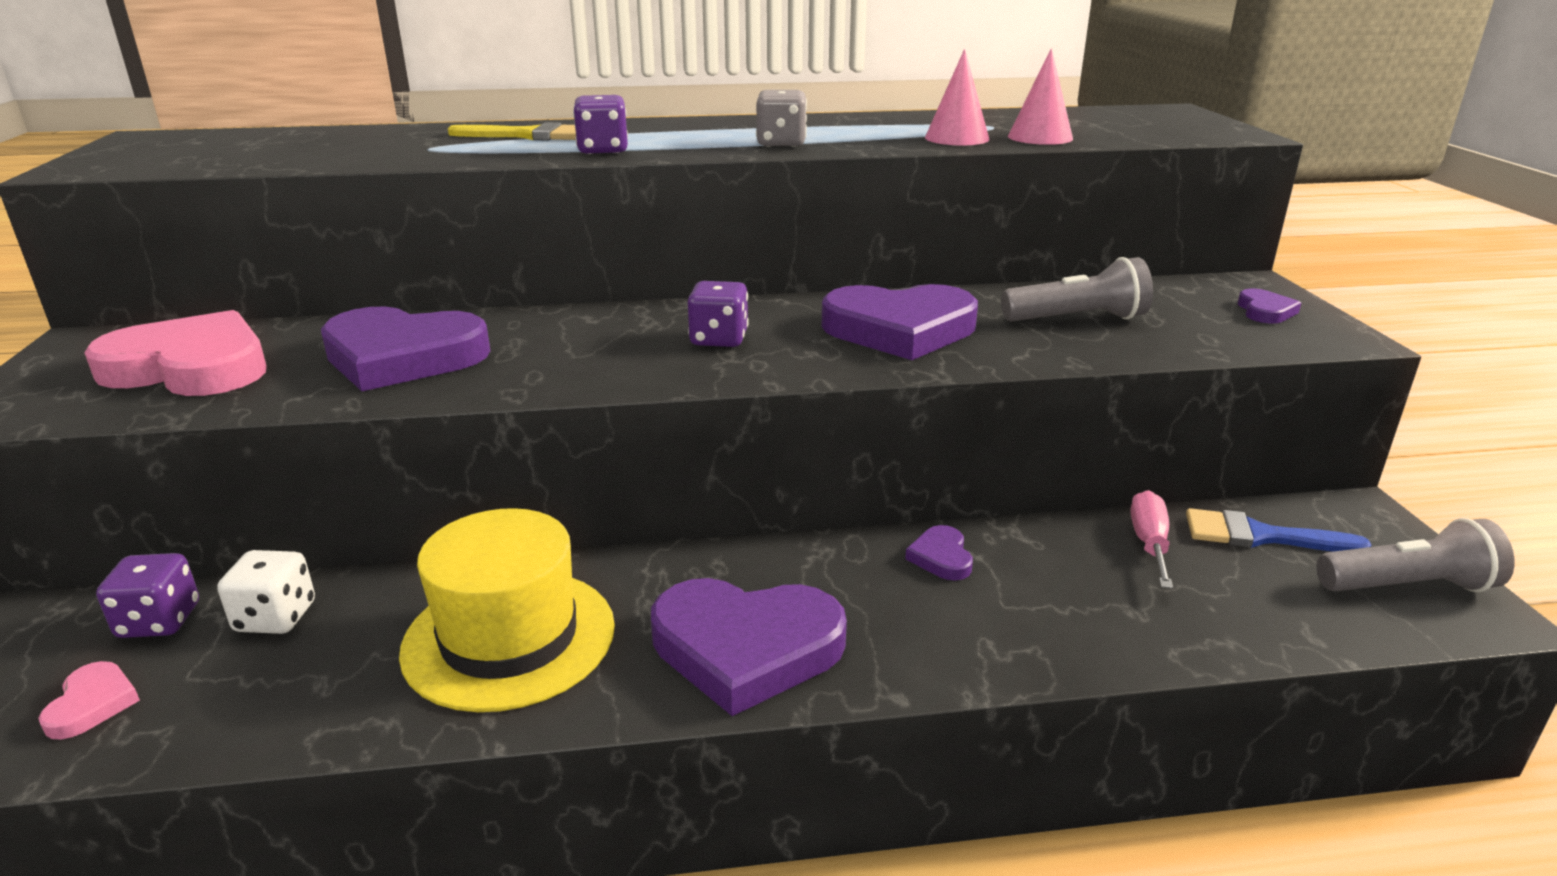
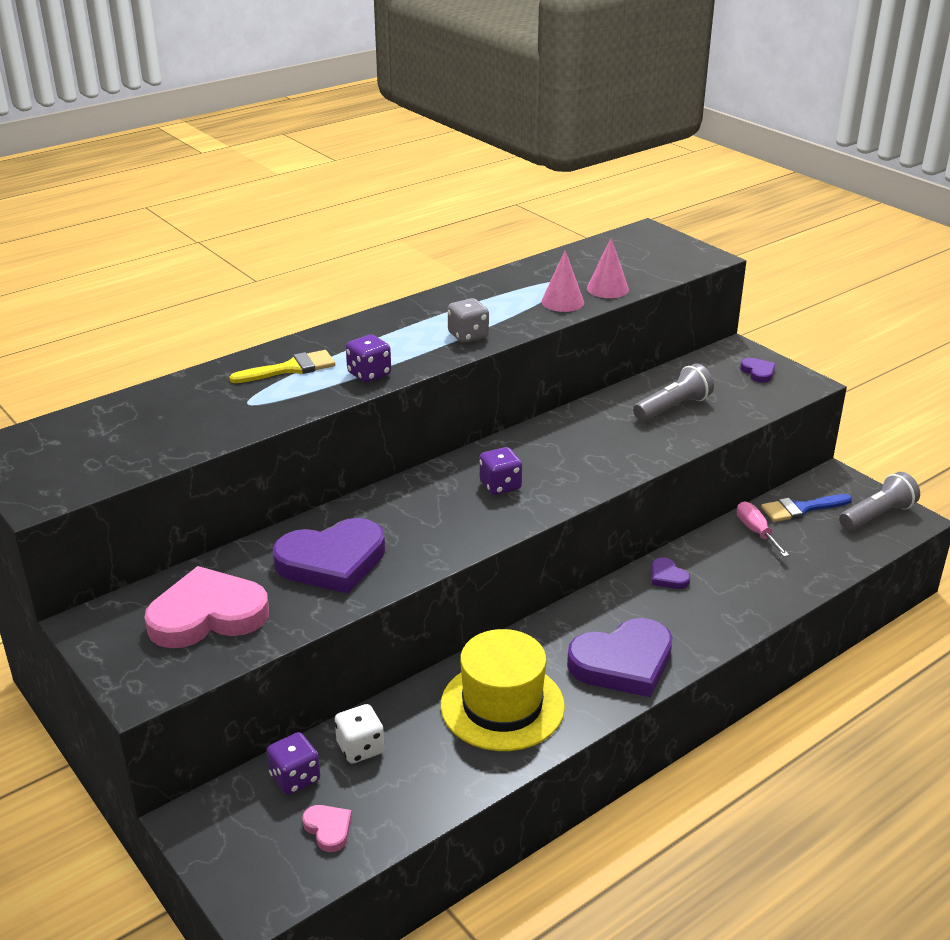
camera: 30 degrees left, 5 degrees up
purple heart [822,284,978,360] -> none

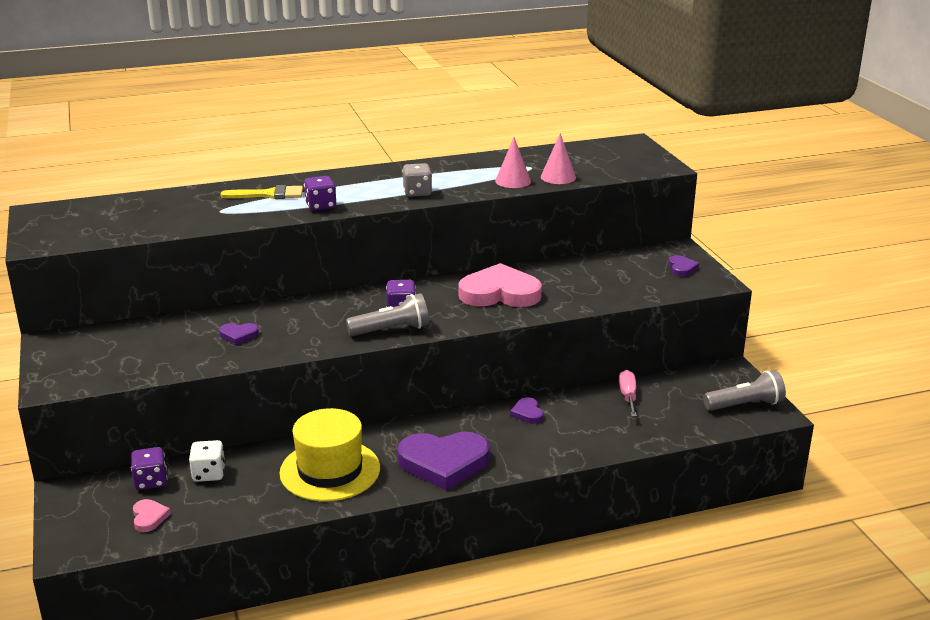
camera: 20 degrees right, 5 degrees down
pink heart [144,566,269,648] -> pink heart moved to [459,263,542,307]
purple heart [273,518,385,594] -> purple heart [219,323,259,345], size x0.44
grey flashlight [633,363,714,422] -> grey flashlight moved to [346,293,429,336]
blue brush [761,494,852,522] -> none

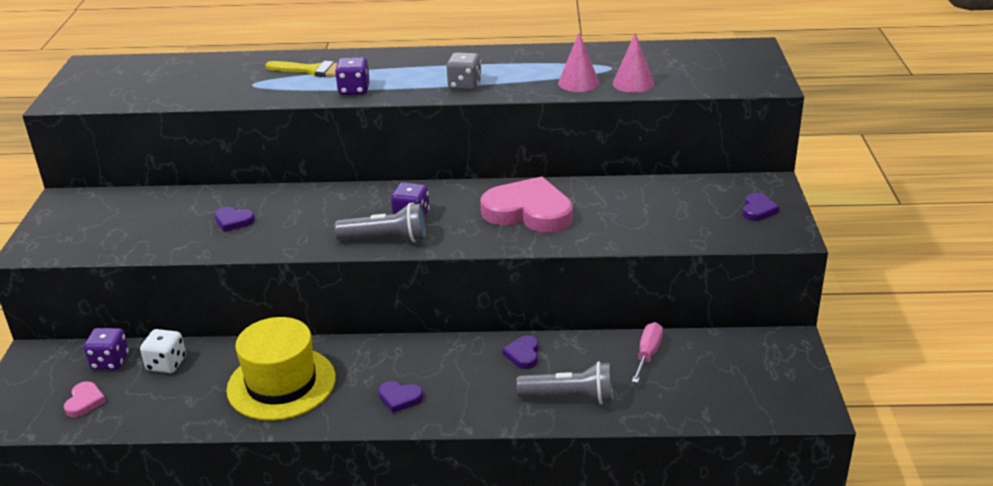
camera: 20 degrees right, 5 degrees up
purple heart [397,432,490,490] -> purple heart [378,381,423,413], size x0.44
grey flashlight [703,370,786,411] -> grey flashlight moved to [516,361,613,404]

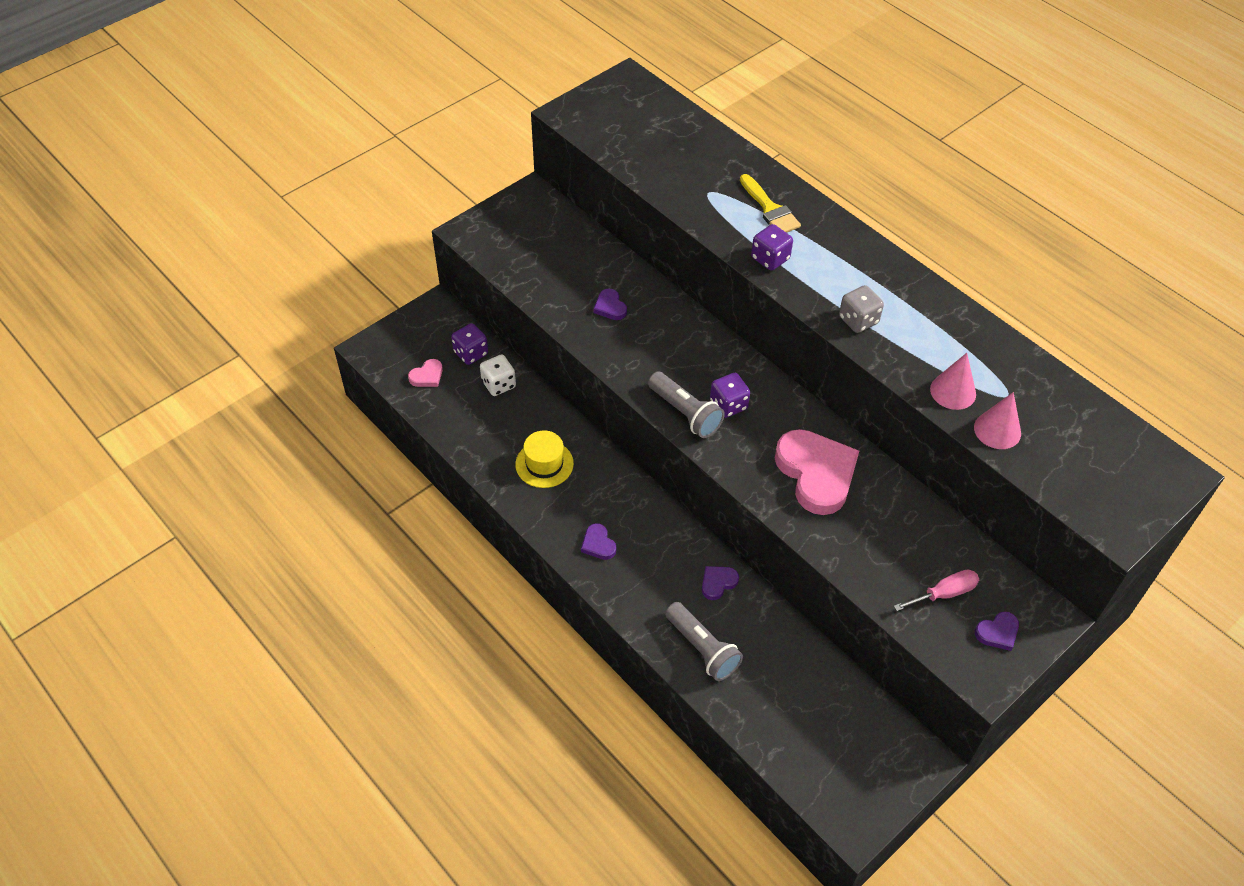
camera: 45 degrees right, 20 degrees up
yellow hat [226,317,336,421] -> yellow hat [515,430,574,488], size x0.61
pink screwdriver [632,322,663,383] -> pink screwdriver moved to [894,569,979,611]

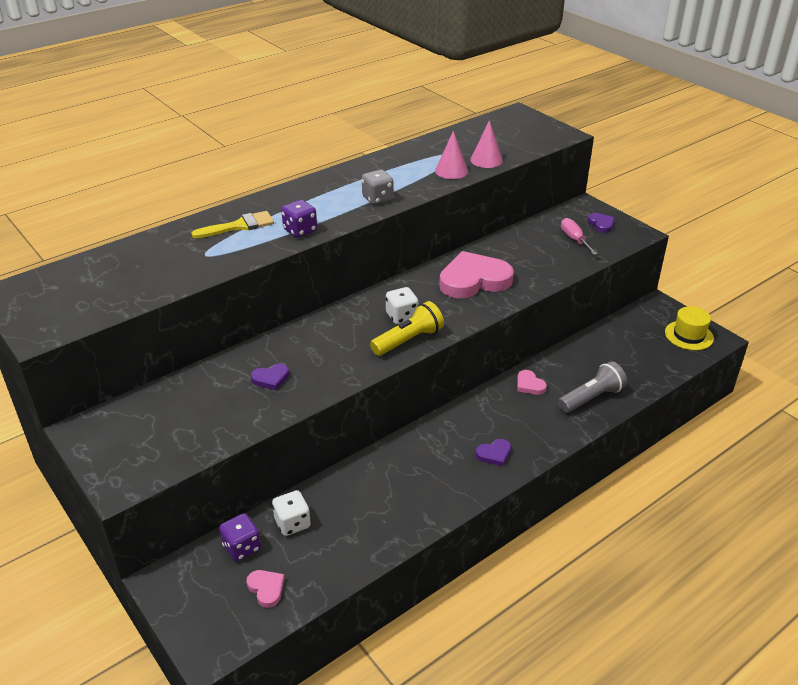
camera: 85 degrees left, 15 degrees down
yellow hat [515,430,574,488] -> yellow hat moved to [665,306,714,350]
grey flashlight [648,372,725,438] -> yellow flashlight [370,301,444,356]
purple heart [702,566,739,600] -> pink heart [517,370,547,395]
purple dice [710,373,750,418] -> white dice [386,287,418,324]

